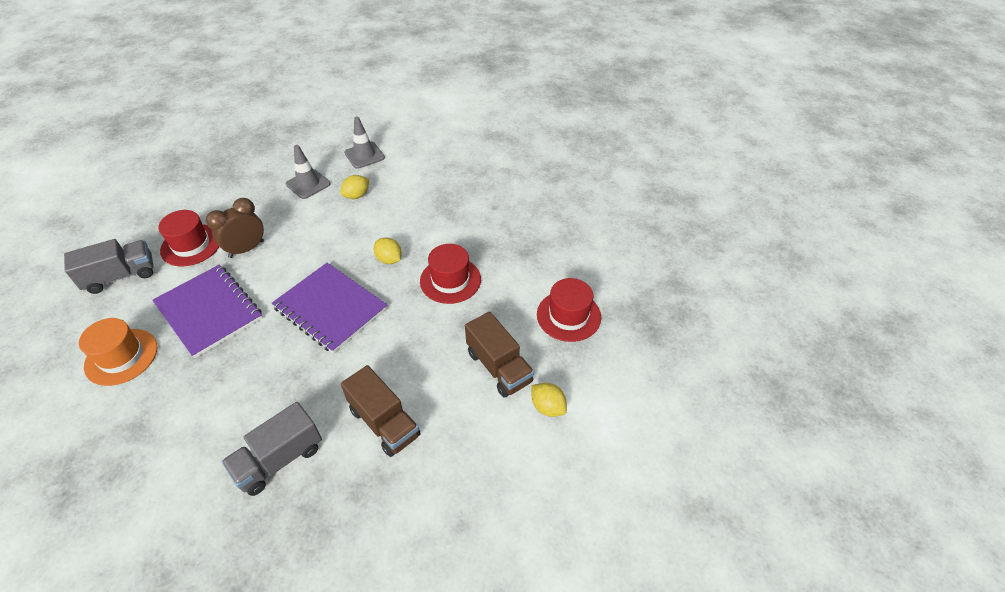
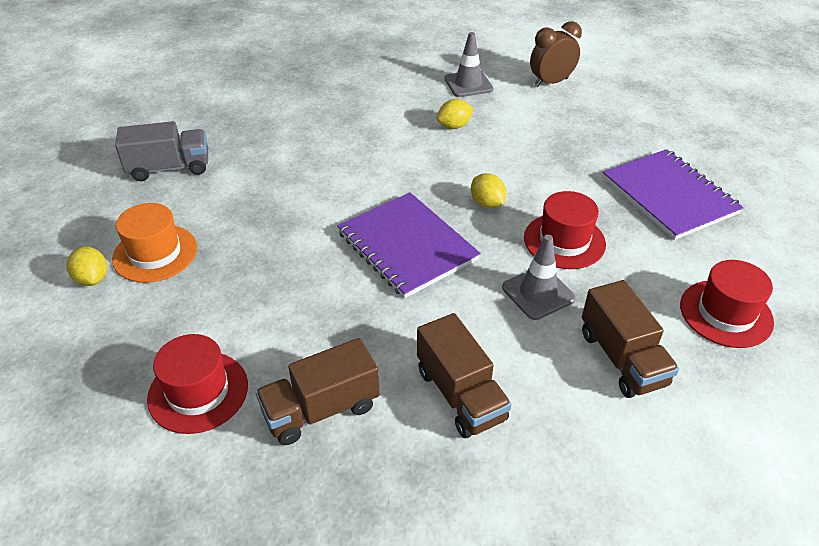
camera: 15 degrees right, 5 degrees down
purple notebook [153,265,263,358] -> purple notebook moved to [603,149,744,240]
red hat [158,210,219,266] -> red hat moved to [147,334,248,434]
brown clock [206,198,264,258] -> brown clock moved to [530,21,582,88]
grey truck [222,402,322,496] -> brown truck [255,338,380,445]
grey traffic cone [286,145,331,199] -> grey traffic cone moved to [502,235,576,320]
yellow lemon [532,383,567,417] -> yellow lemon moved to [67,247,107,286]

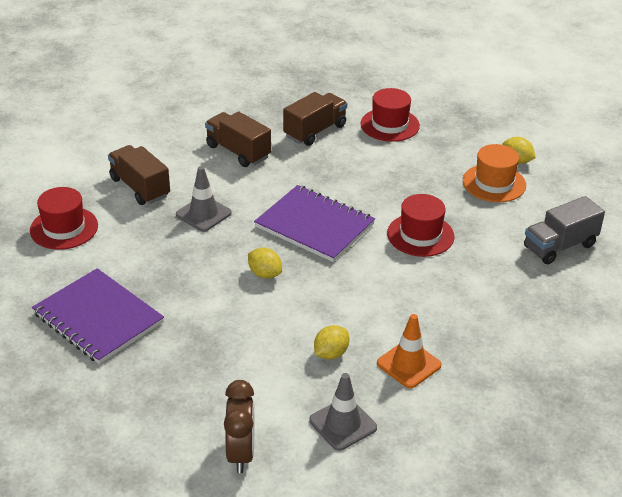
camera: 160 degrees right, 5 degrees down
red hat [524,191,606,269] -> red hat moved to [387,194,454,257]
brown clock [530,21,582,88] -> brown clock turned 45 degrees counterclockwise [224,380,254,473]
none -> orange traffic cone [377,314,441,388]

